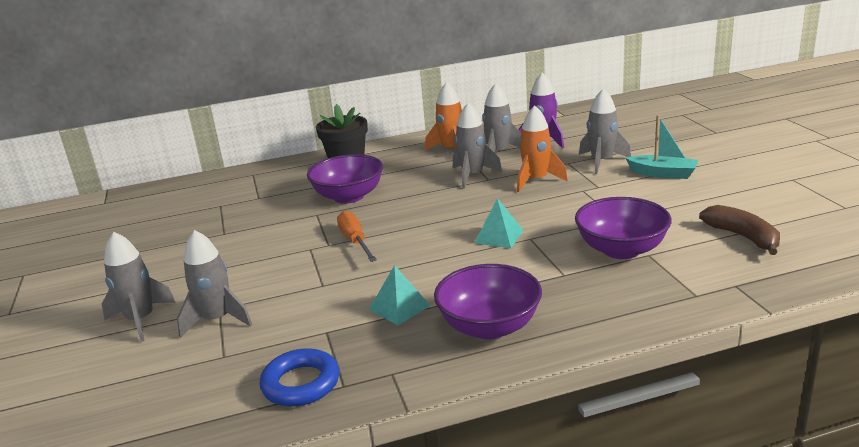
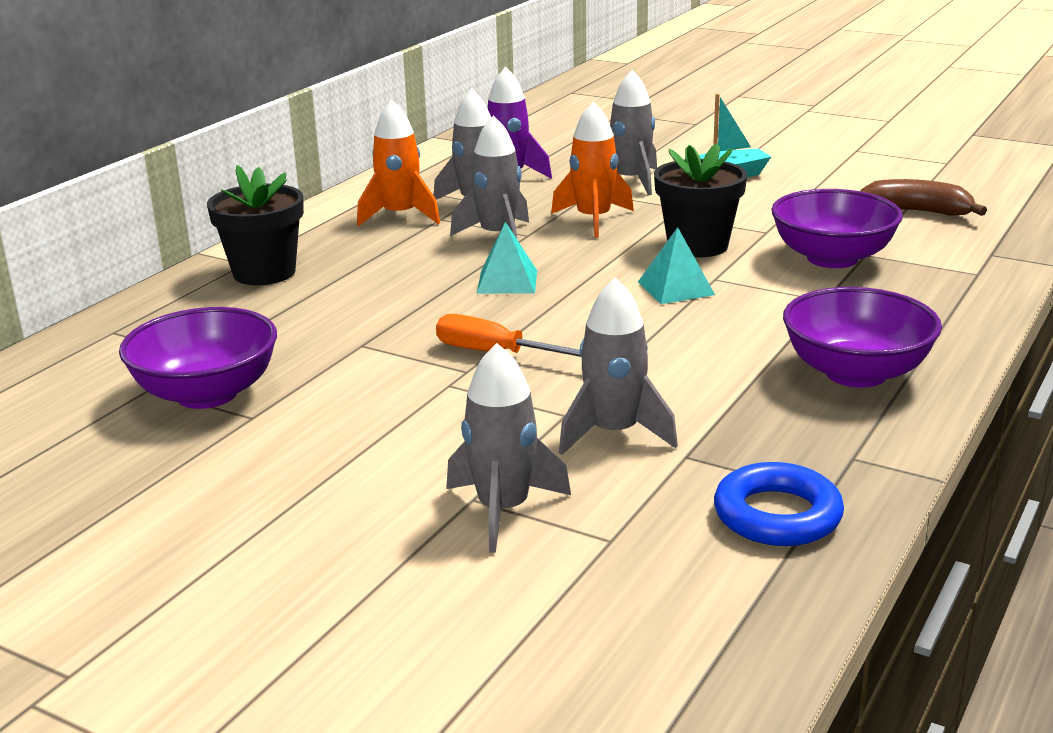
camera: 45 degrees left, 0 degrees up
grey rocket [102,231,175,342] -> grey rocket moved to [559,278,678,455]
purple bowl [307,154,383,204] -> purple bowl moved to [119,307,277,409]
turquoise pyramid [369,265,431,325] -> turquoise pyramid moved to [477,222,537,294]
none -> black flower pot [654,144,747,257]

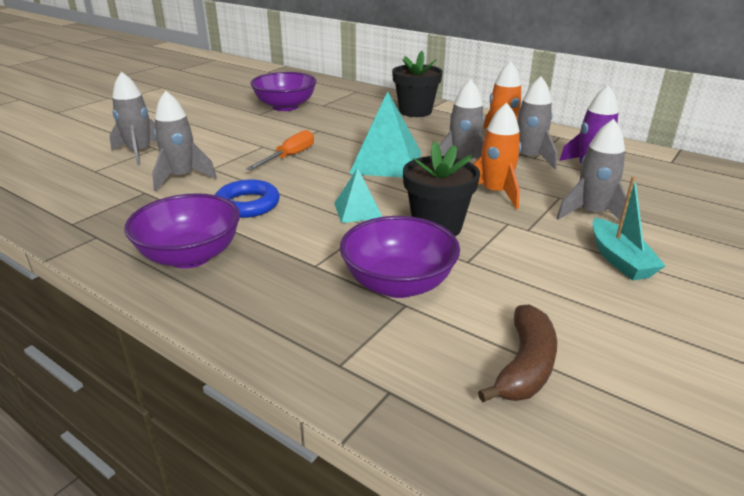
camera: 95 degrees right, 5 degrees up
turquoise pyramid [477,222,537,294] -> turquoise pyramid [349,91,421,178], size x1.81
blue ring [714,462,844,546] -> blue ring moved to [215,180,280,218]

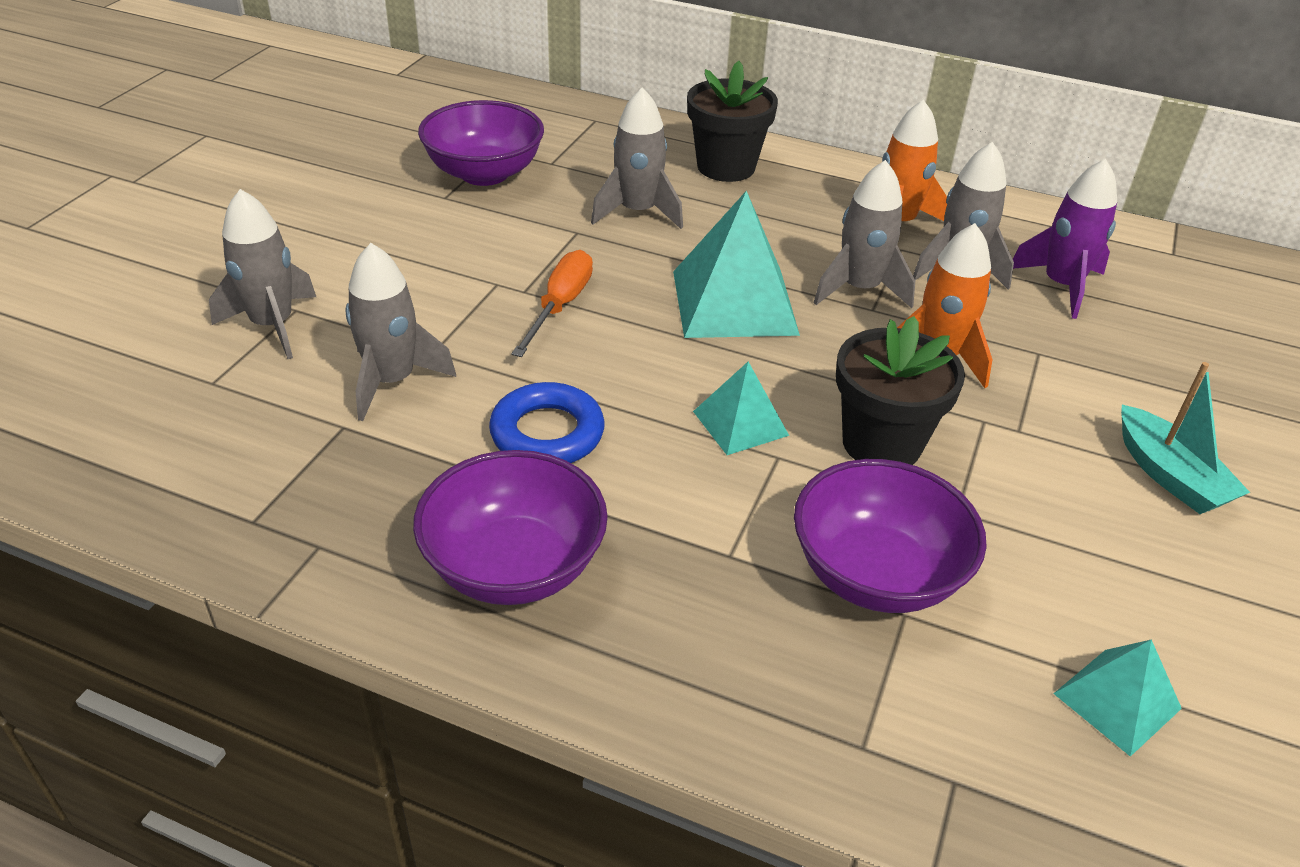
camera: 15 degrees left, 10 degrees up
brown banana [478,304,557,402] -> turquoise pyramid [1053,639,1182,757]
grey rocket [556,119,627,220] -> grey rocket moved to [591,88,683,229]

